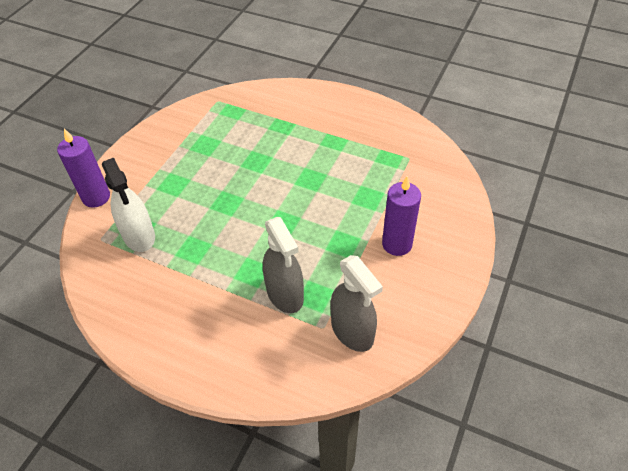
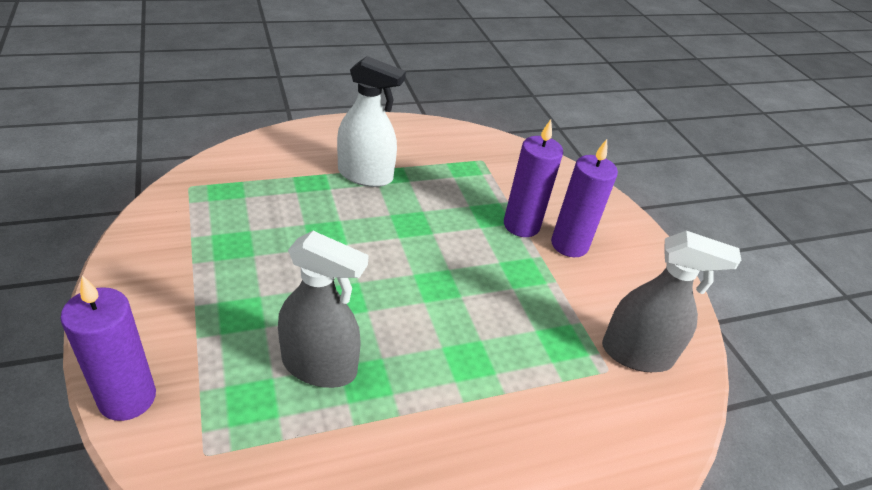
camera: 50 degrees left, 10 degrees down
white spray bottle [102,158,155,252] -> white spray bottle moved to [337,56,406,187]
grey spray bottle [263,217,304,313] -> grey spray bottle moved to [278,231,369,388]
none -> purple candle [504,119,563,237]

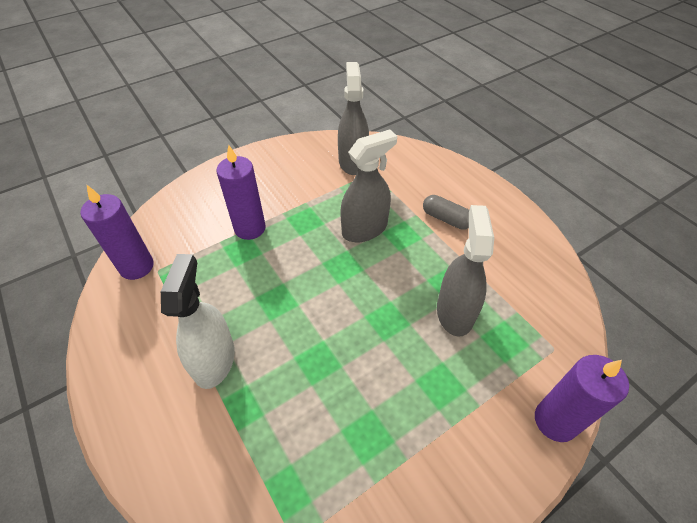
camera: 100 degrees left, 10 degrees up
purple candle [551,139,618,257] -> purple candle moved to [80,185,154,280]
none -> grey spray bottle [340,129,397,242]
none -> grey capsule [423,195,469,230]

